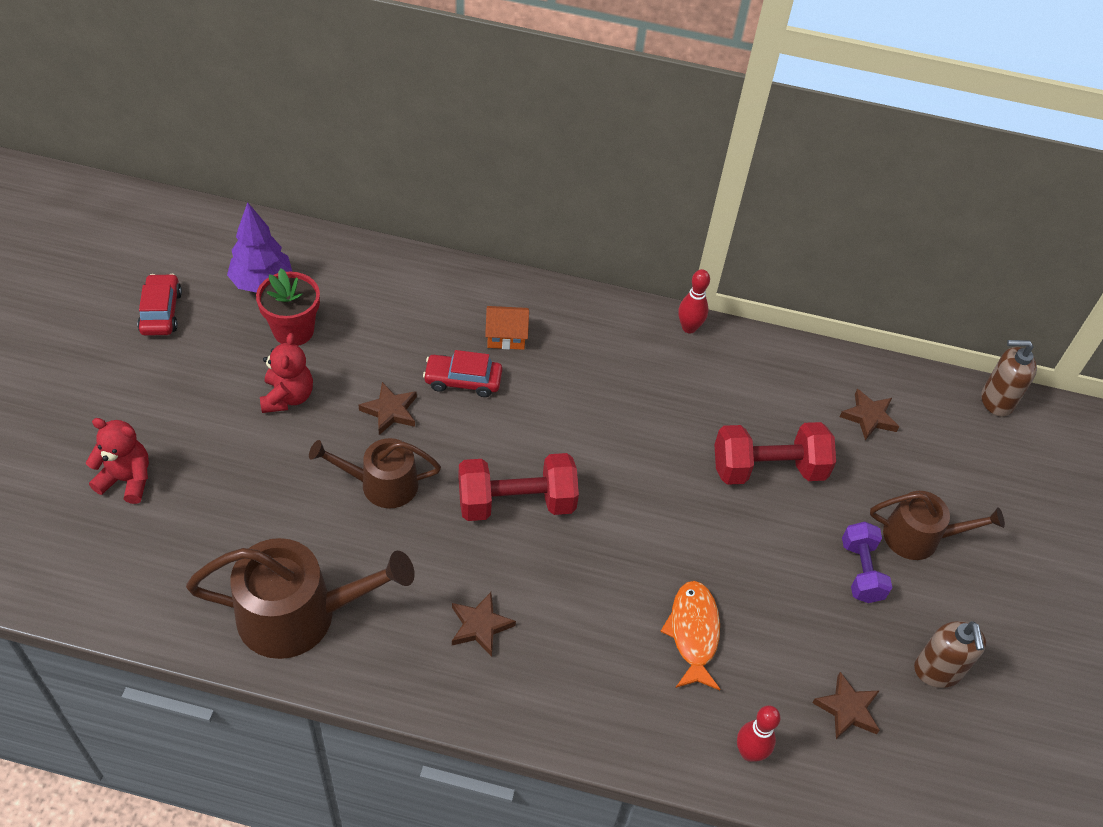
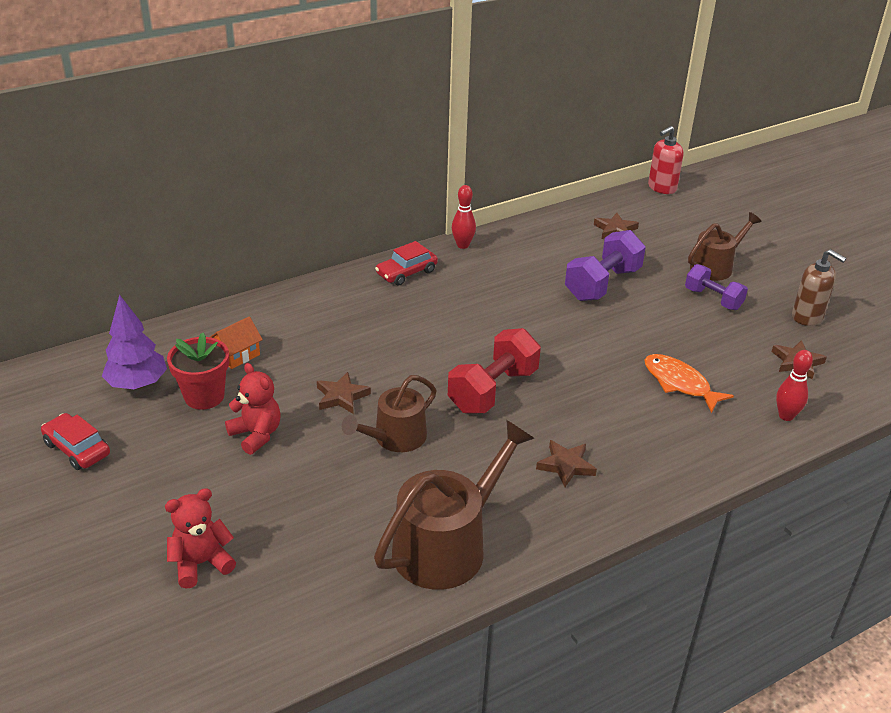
camera: 40 degrees left, 15 degrees down
red car [423,350,502,397] -> red car moved to [375,241,438,286]
orange house [485,306,529,350] -> orange house moved to [210,316,263,369]
red dumbbell [714,422,836,485] -> purple dumbbell [565,230,646,301]
brown soap dispenser [982,340,1037,417] -> red soap dispenser [648,126,684,194]

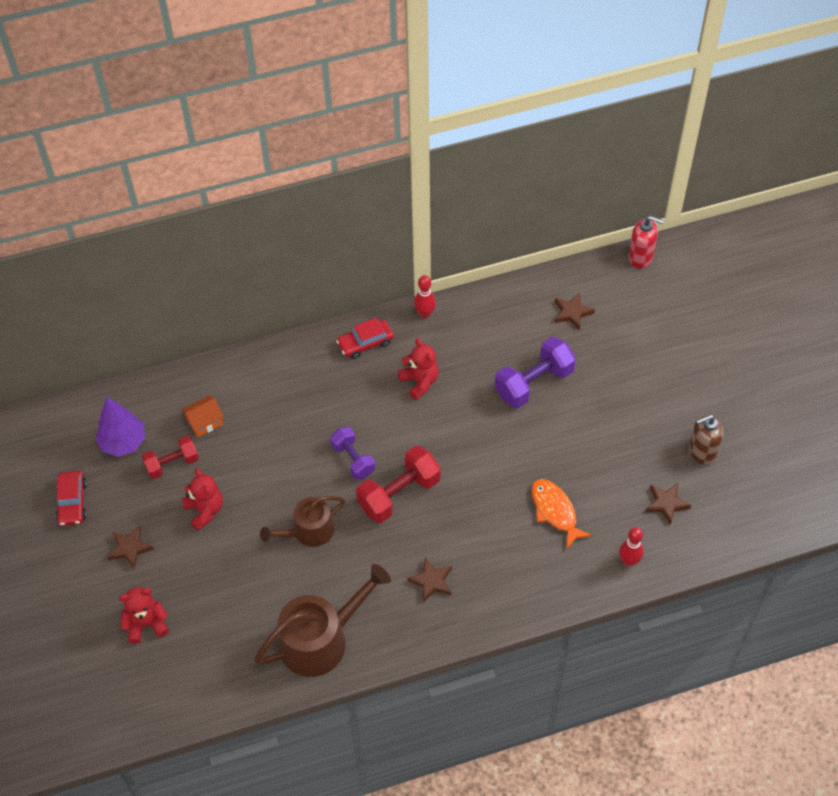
camera: 15 degrees right, 20 degrees up
red car [41,413,110,470] -> red car turned 150 degrees counterclockwise [56,471,87,526]
red flower pot [167,332,229,410] -> red dumbbell [142,436,199,479]
brown star [317,372,371,414] -> brown star moved to [107,525,154,569]
red soap dispenser [648,126,684,194] -> red soap dispenser turned 135 degrees counterclockwise [628,216,664,268]
purple dumbbell [685,264,748,310] -> purple dumbbell moved to [330,427,375,479]
brown watering can [688,212,762,281] -> none
brown soap dispenser [792,249,846,326] -> brown soap dispenser turned 105 degrees clockwise [689,415,723,465]
none -> red teddy bear [398,338,439,400]

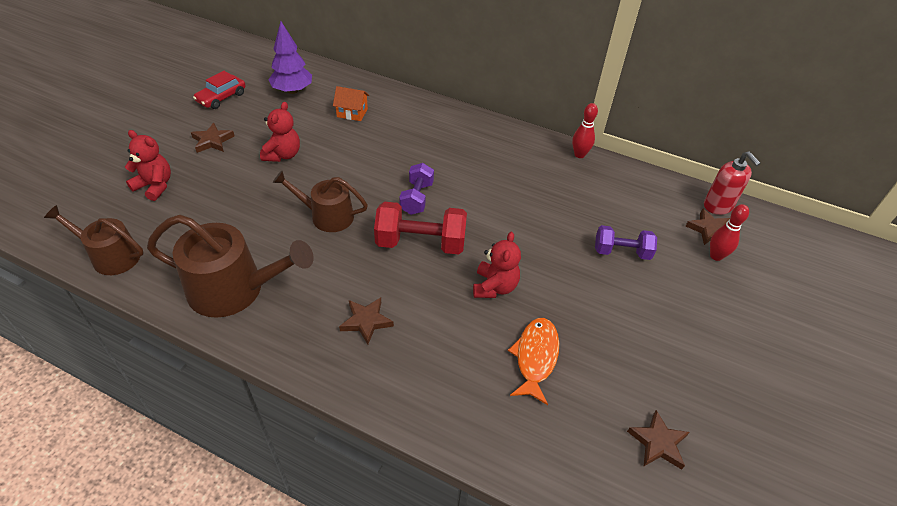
camera: 40 degrees right, 10 degrees down
red dumbbell [142,436,199,479] -> none
red car [336,318,394,359] -> none
red teddy bear [398,338,439,400] -> red teddy bear moved to [473,232,521,298]
purple dumbbell [495,337,576,408] -> purple dumbbell [595,225,657,260], size x0.64
red bowling pin [619,527,644,567] -> red bowling pin moved to [710,204,749,261]
red soap dispenser [628,216,664,268] -> red soap dispenser moved to [704,151,761,215]
brown soap dispenser [689,415,723,465] -> none
none -> brown watering can [44,205,144,275]

